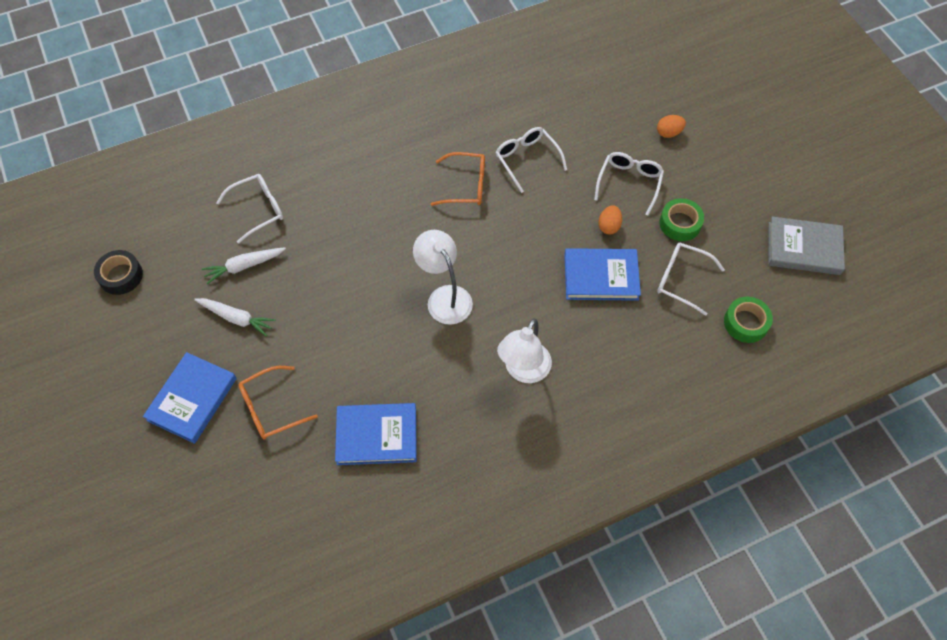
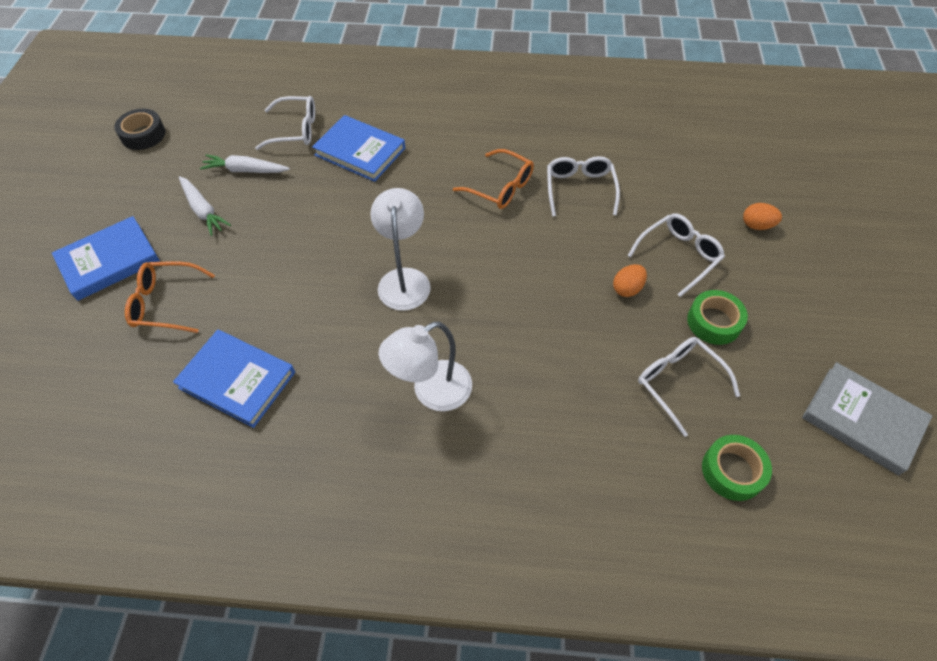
camera: 30 degrees right, 5 degrees down
blue book [564,248,641,301] -> blue book moved to [312,115,405,182]

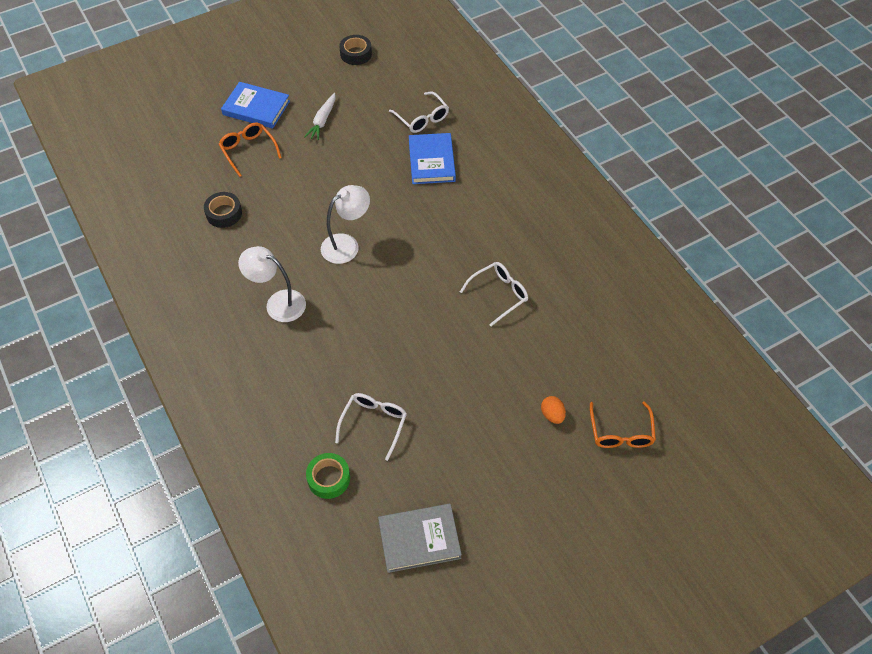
camera: 55 degrees right, 0 degrees up
blue book [173,330,295,428] -> black tape [204,192,242,228]
white carrot [200,155,290,173] -> none
orange glasses [453,149,534,209] -> orange glasses moved to [590,401,656,448]
orange egg [613,264,647,297] -> none
white glasses [627,213,725,297] -> none
green tape [687,290,748,345] -> none
grey book [802,362,932,475] -> grey book turned 75 degrees clockwise [378,504,462,573]

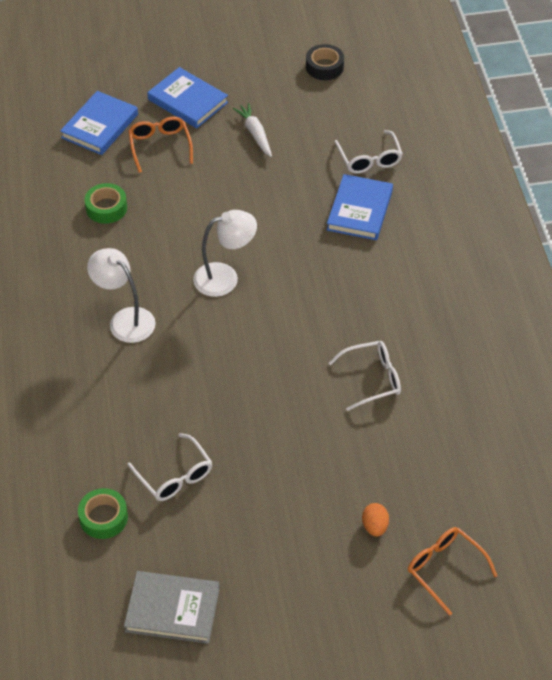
camera: 20 degrees right, 5 degrees down
black tape [204,192,242,228] -> green tape [85,183,127,224]
white carrot [304,93,336,141] -> white carrot turned 120 degrees clockwise [233,103,272,157]
white glasses [335,393,407,461] -> white glasses turned 105 degrees clockwise [128,433,213,501]
orange glasses [590,401,656,448] -> orange glasses turned 120 degrees clockwise [408,527,497,616]
none -> blue book [60,91,138,155]

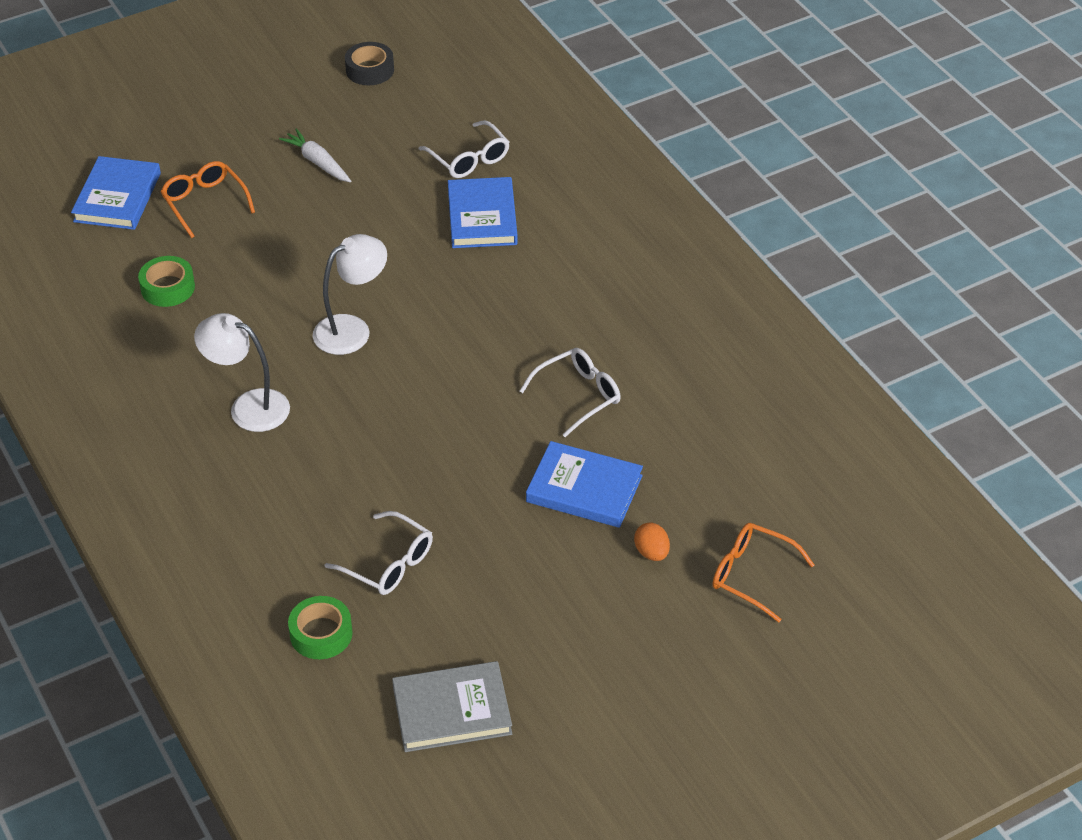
camera: 20 degrees left, 5 degrees down
blue book [147,67,228,128] -> blue book moved to [526,441,643,528]

